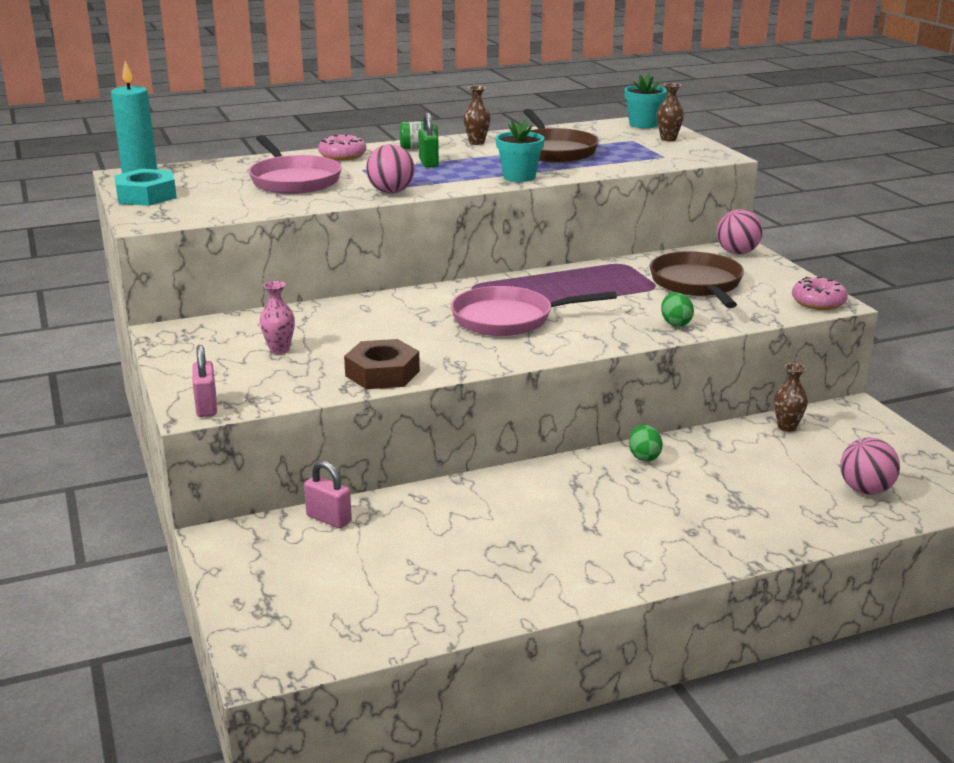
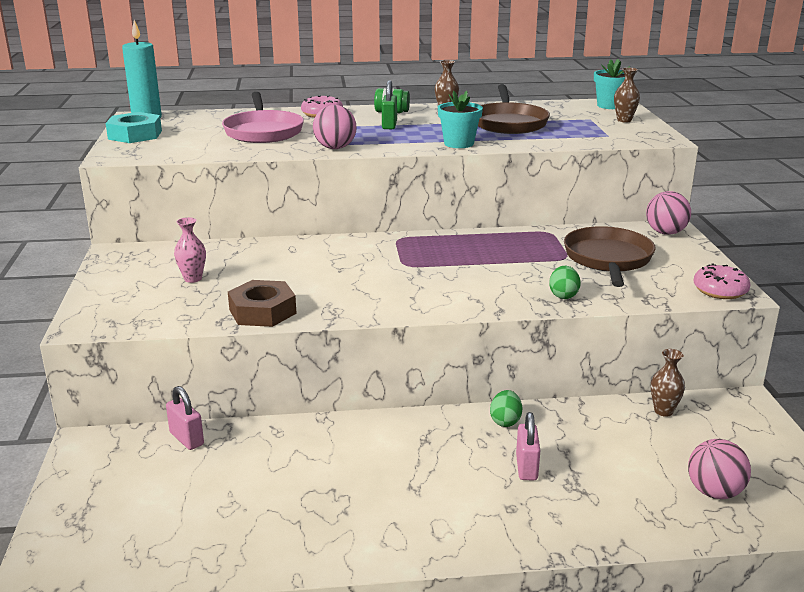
camera: 15 degrees right, 0 degrees up
pink padlock [192,345,217,417] -> pink padlock moved to [516,412,541,480]
pink pan [451,286,617,336] -> none

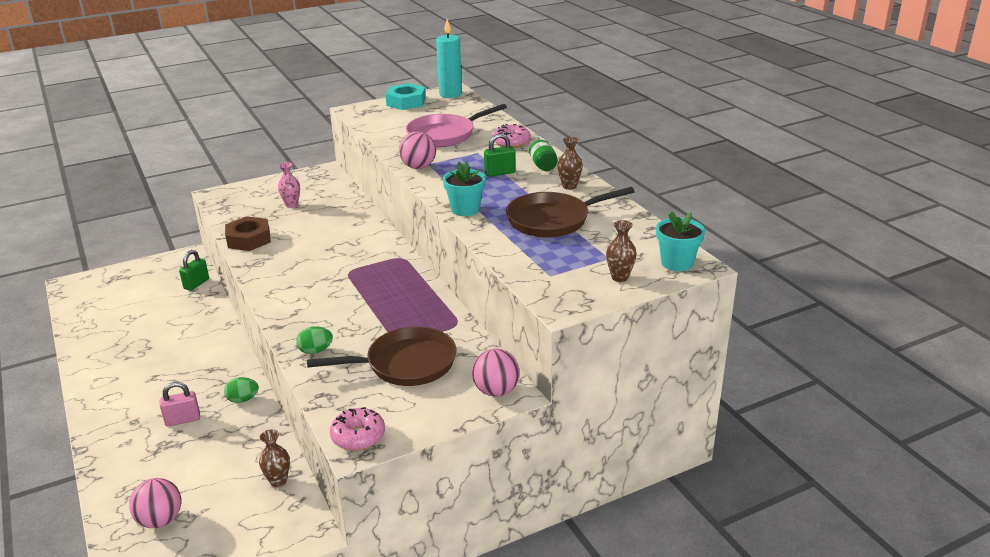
camera: 70 degrees right, 5 degrees up
pink padlock [166,386,204,450] -> green padlock [179,250,209,291]

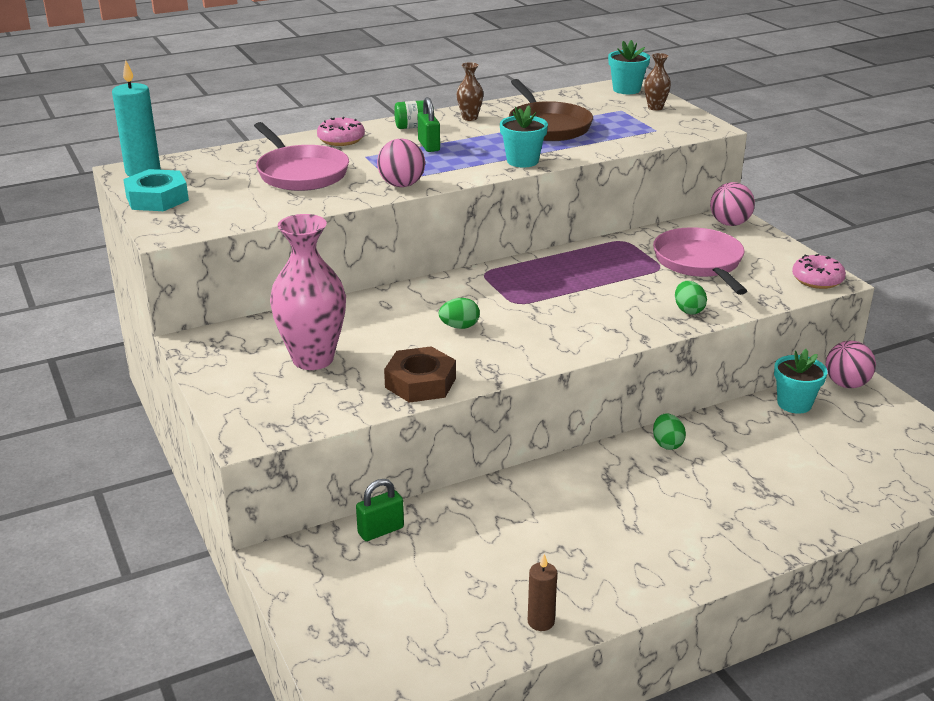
camera: 90 degrees left, 0 degrees up
pink ball [129,478,181,528] -> pink ball moved to [826,341,876,388]
pink padlock [160,382,200,427] -> none
green padlock [179,250,209,291] -> green padlock turned 60 degrees counterclockwise [356,479,404,541]
brown vase [259,429,290,487] -> turquoise flower pot [774,349,827,414]
pink vase [278,162,300,208] -> pink vase [270,214,346,370], size x2.16
brown pan [307,326,457,386] -> pink pan [653,227,747,295]
none -> green egg [439,298,480,329]
none -> brown candle [528,554,557,631]

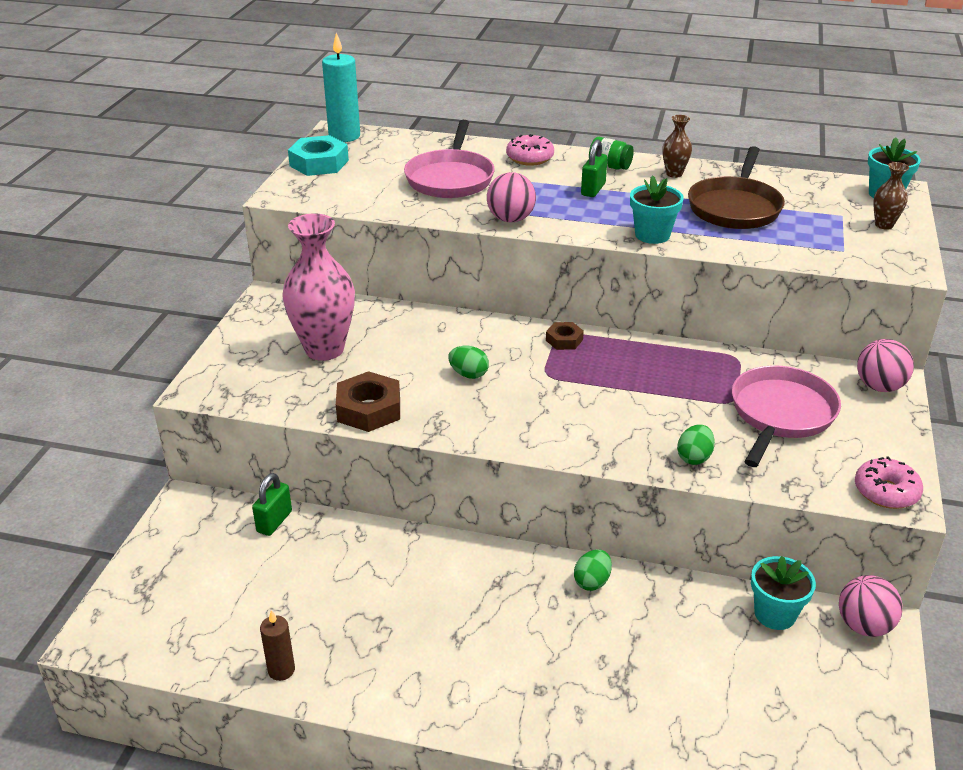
camera: 40 degrees right, 5 degrees up
green padlock [356,479,404,541] -> green padlock turned 75 degrees counterclockwise [252,473,292,536]
none -> brown nut [546,322,584,350]

